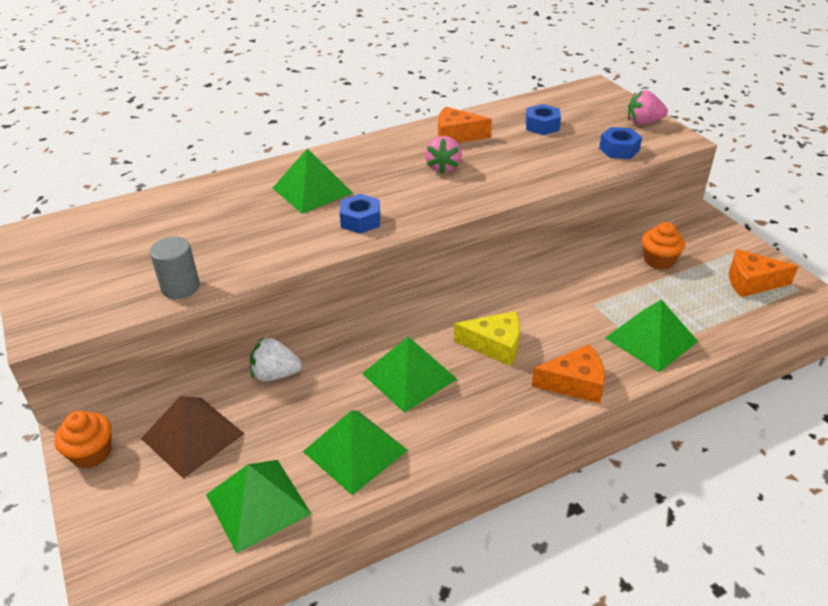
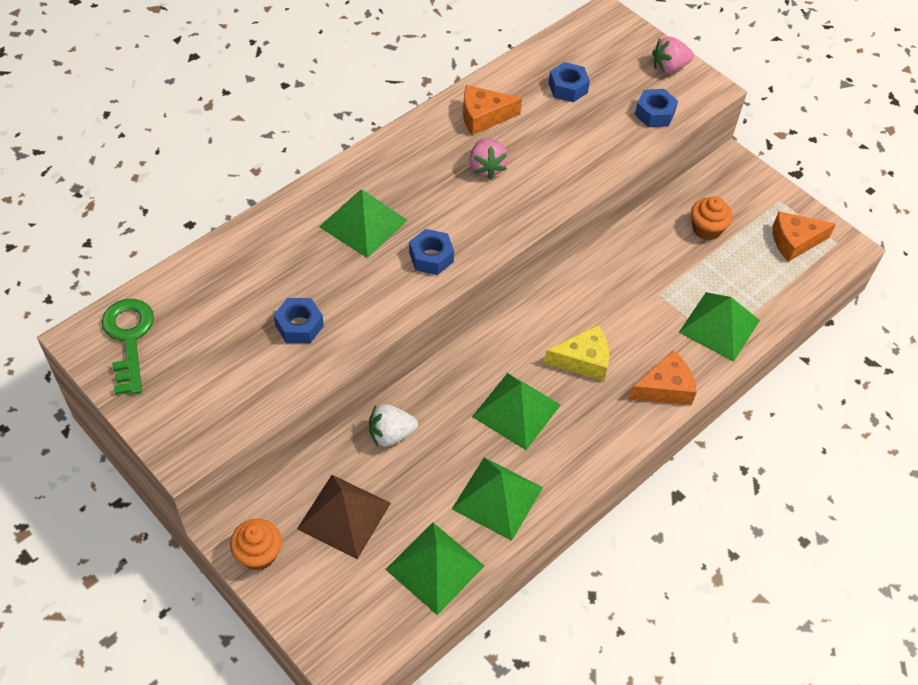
camera: 20 degrees left, 15 degrees up
grey cylinder [150,237,200,299] -> none
none -> green key [102,299,154,395]
none -> blue nut [274,298,324,343]

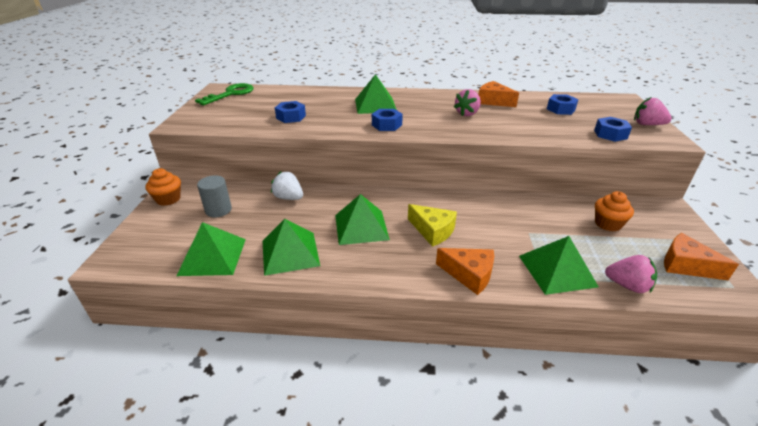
camera: 50 degrees right, 20 degrees down
brown pyramid [297,475,391,559] -> grey cylinder [197,175,232,218]
none -> pink strawberry [605,255,657,293]

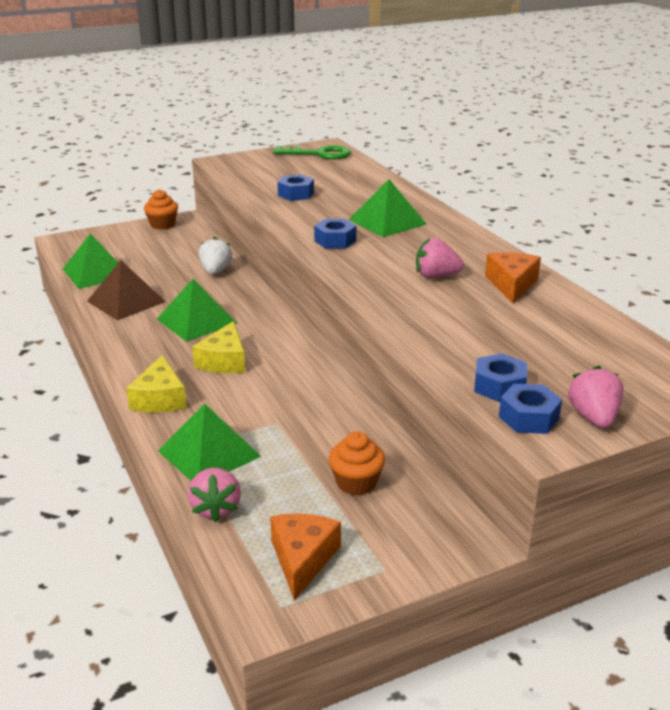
camera: 60 degrees right, 5 degrees down
grey cylinder [197,175,232,218] -> none
green pyramid [263,219,320,276] -> brown pyramid [87,260,166,320]
orange cheese [436,248,494,295] -> yellow cheese [126,355,187,413]
blue nut [547,94,578,115] -> blue nut moved to [499,384,562,434]

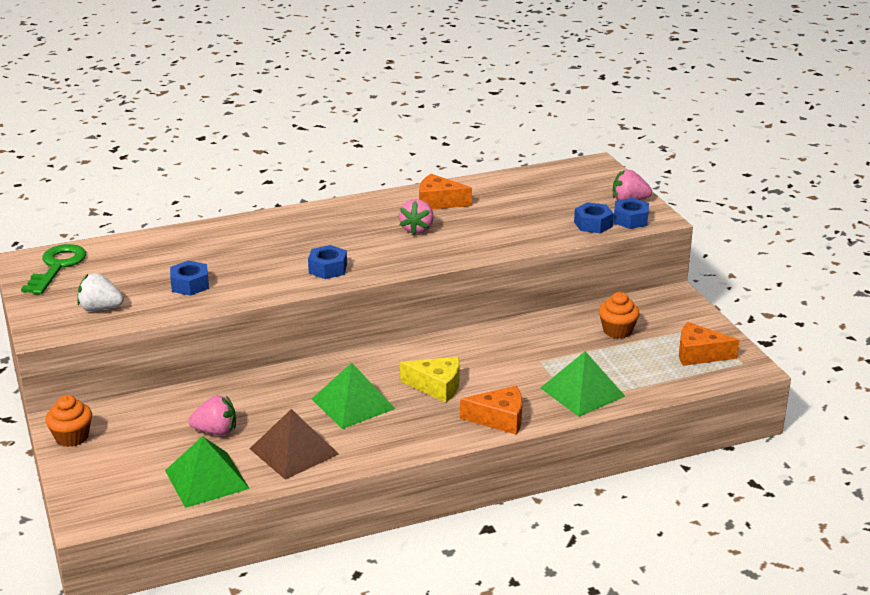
camera: 85 degrees left, 0 degrees up
yellow cheese [126,355,187,413] -> orange cheese [460,386,522,435]
pink strawberry [188,468,241,522] -> pink strawberry moved to [189,395,236,435]
white strawberry [199,237,232,274] -> white strawberry moved to [77,273,124,311]
green pyramid [349,179,427,237] -> none

